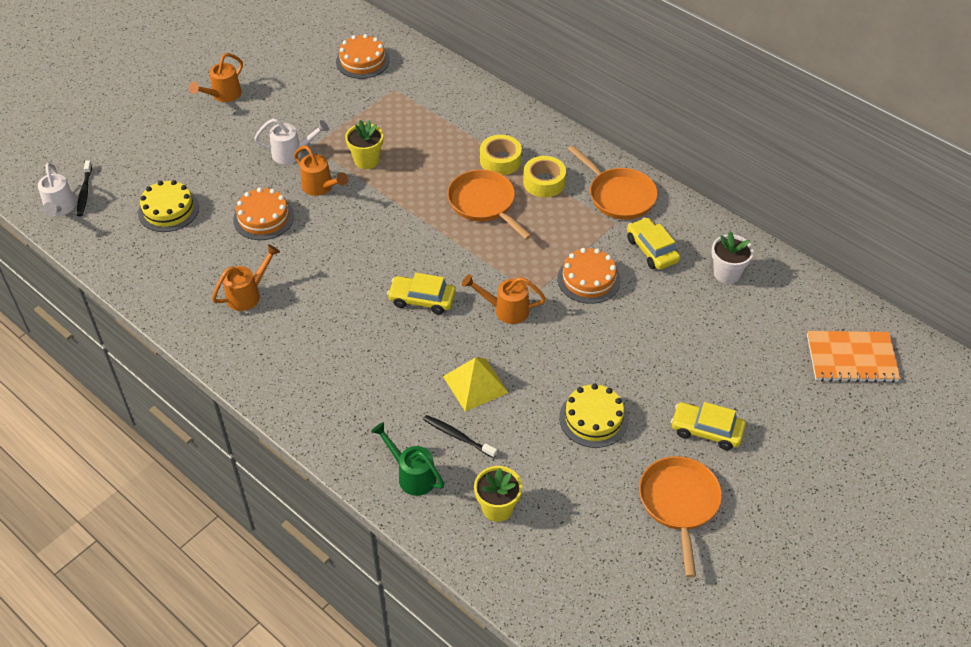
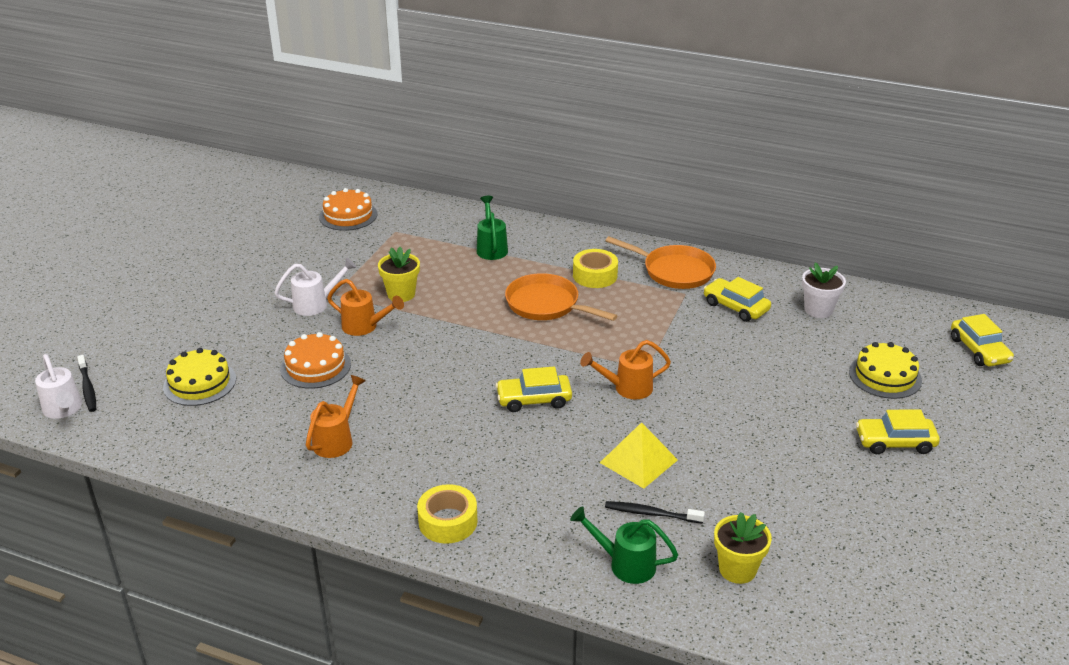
camera: 20 degrees left, 15 degrees down
orange watering can [189,53,243,102] -> none
yellow tape [480,135,522,175] -> yellow tape moved to [417,484,478,544]
orange cake [558,248,621,304] -> none
yellow cake [559,384,629,448] -> yellow cake moved to [849,342,922,399]
orange pan [639,456,722,578] -> none
orange notebook [807,331,901,383] -> yellow car [951,314,1014,367]
none -> green watering can [477,196,508,260]

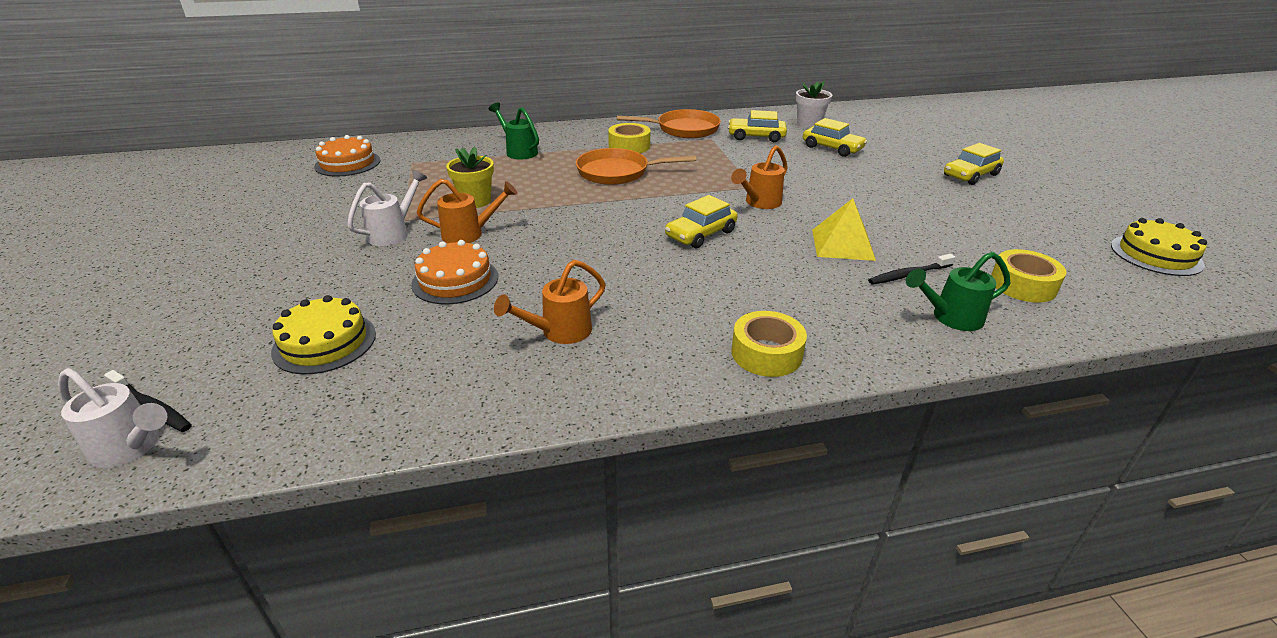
camera: 35 degrees left, 0 degrees up
orange watering can [306,375,366,458] -> orange watering can turned 120 degrees counterclockwise [494,260,606,344]
yellow flower pot [714,512,772,584] -> yellow tape [991,249,1066,303]
yellow cake [849,342,922,399] -> yellow cake moved to [1111,218,1207,276]
yellow car [951,314,1014,367] -> yellow car moved to [803,118,867,157]

